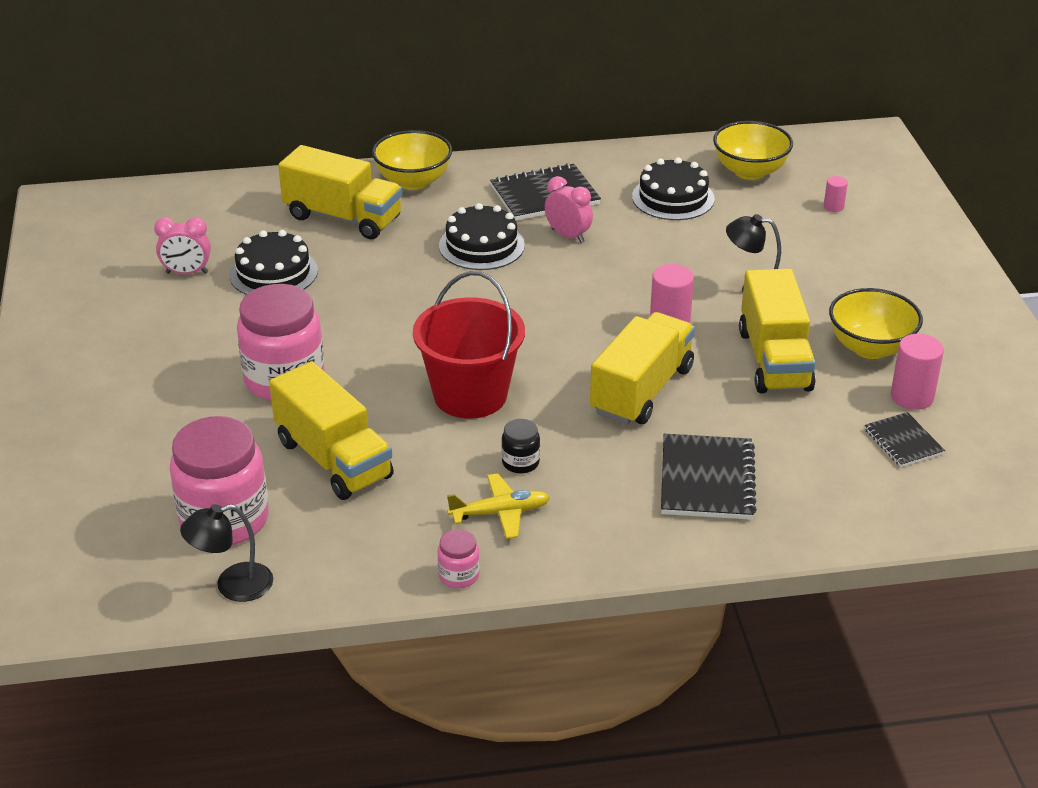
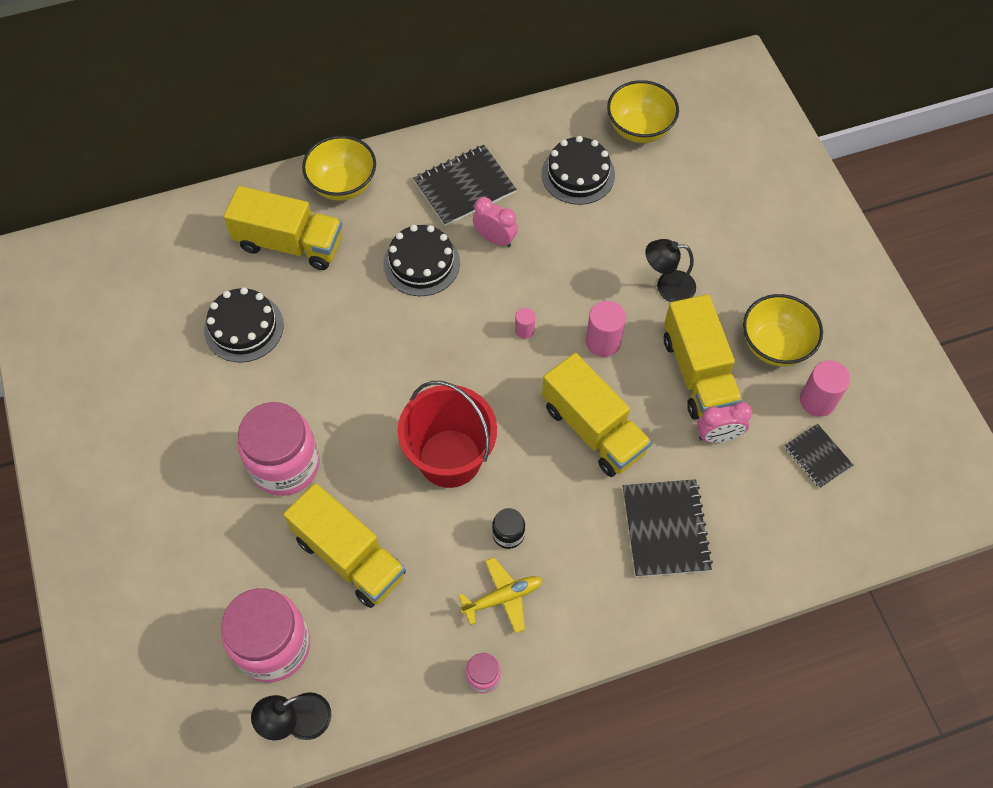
camera: 10 degrees left, 25 degrees up
pink clock [154,217,211,274] -> pink clock moved to [697,402,752,443]
yellow truck [590,312,695,425] -> yellow truck turned 120 degrees clockwise [542,353,652,477]
pink cylinder [824,176,848,212] -> pink cylinder moved to [515,308,535,339]

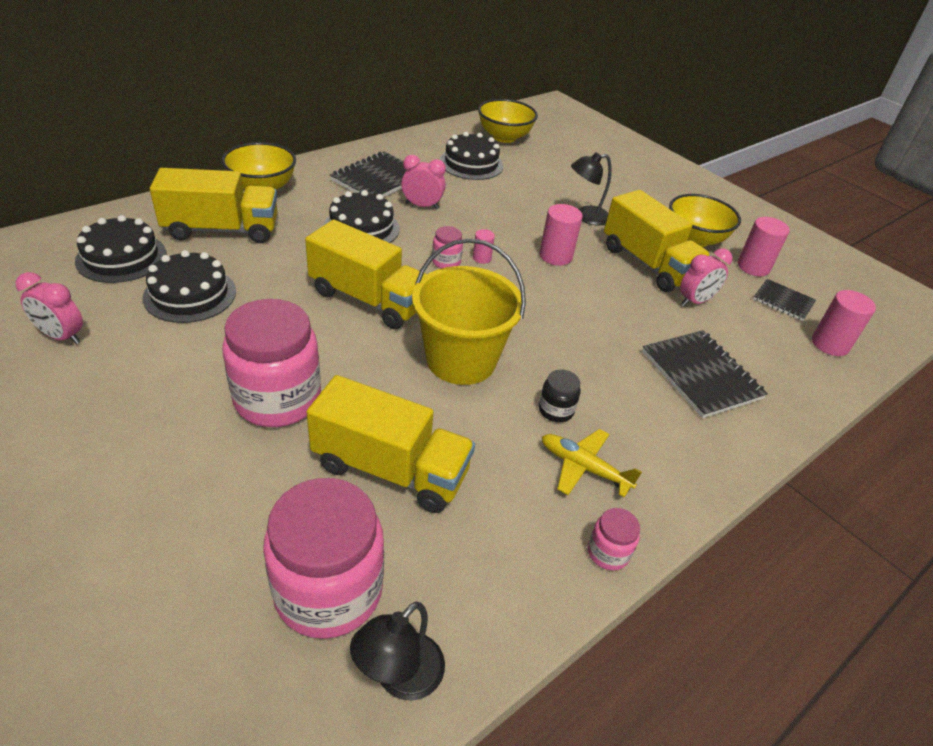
camera: 25 degrees left, 20 degrees down
red bucket [397,381,497,488] -> yellow bucket [412,238,526,385]
yellow plane [459,557,543,634] -> yellow plane turned 105 degrees counterclockwise [542,429,642,498]
yellow truck [542,353,652,477] -> yellow truck moved to [305,220,427,329]
none -> pink clock [15,272,83,344]
none -> black cake [75,215,166,283]
none -> pink jar [432,226,463,268]
none -> pink cylinder [812,290,876,356]

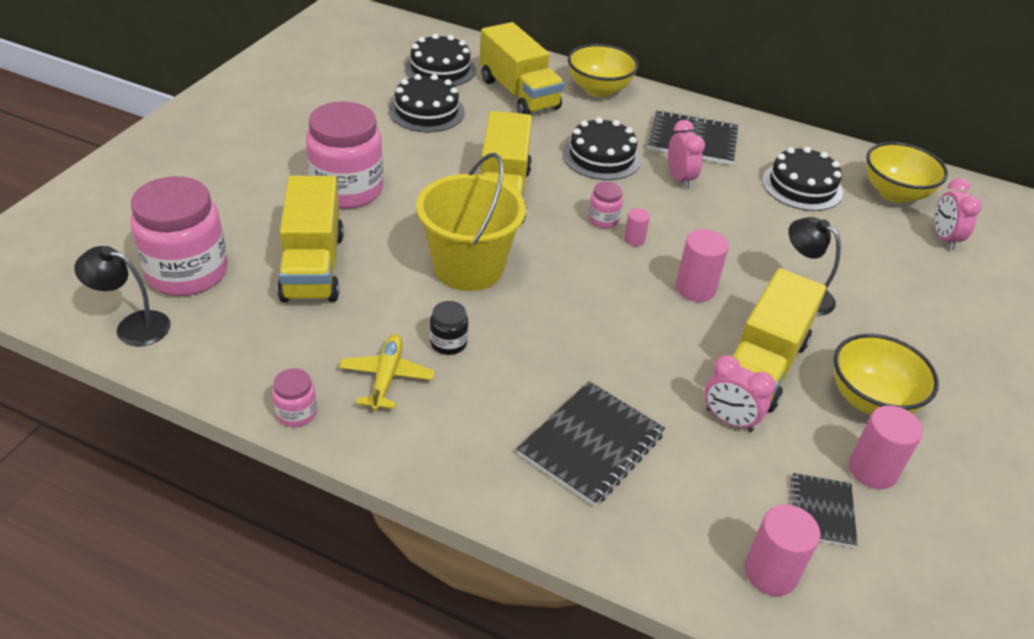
camera: 65 degrees right, 0 degrees up
pink clock [15,272,83,344] -> pink clock moved to [934,178,982,250]

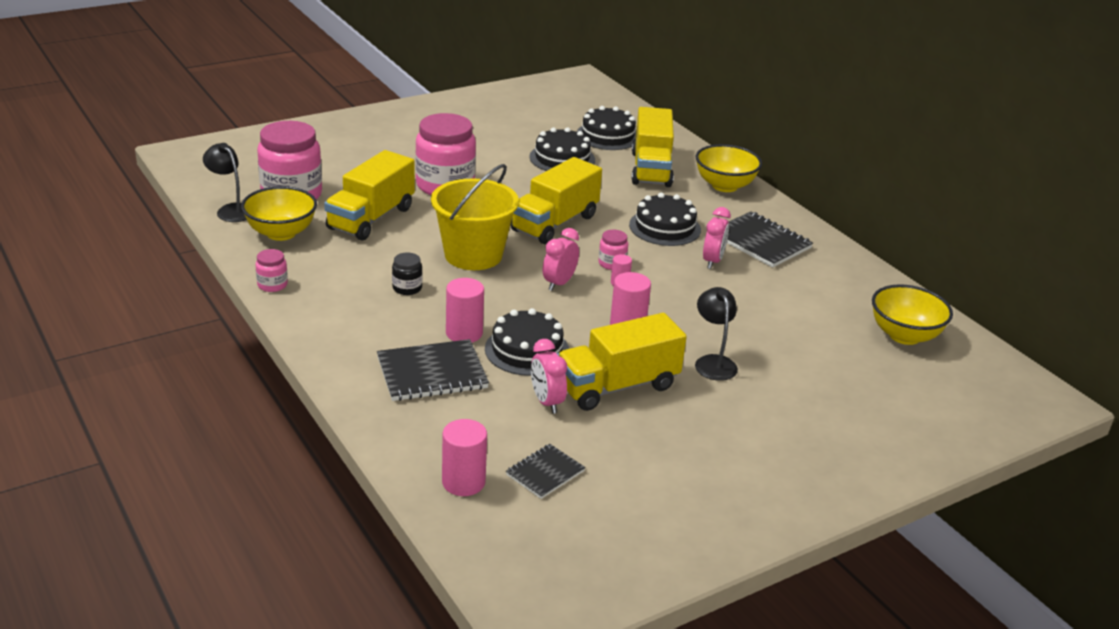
camera: 35 degrees right, 10 degrees down
yellow plane [339,334,435,411] -> none
black cake [762,147,843,211] -> black cake moved to [485,308,569,376]
yellow bowl [834,334,939,415] -> yellow bowl moved to [241,186,317,241]
pink cylinder [849,405,923,489] -> pink cylinder moved to [446,278,484,342]
pink clock [934,178,982,250] -> pink clock moved to [543,228,579,291]

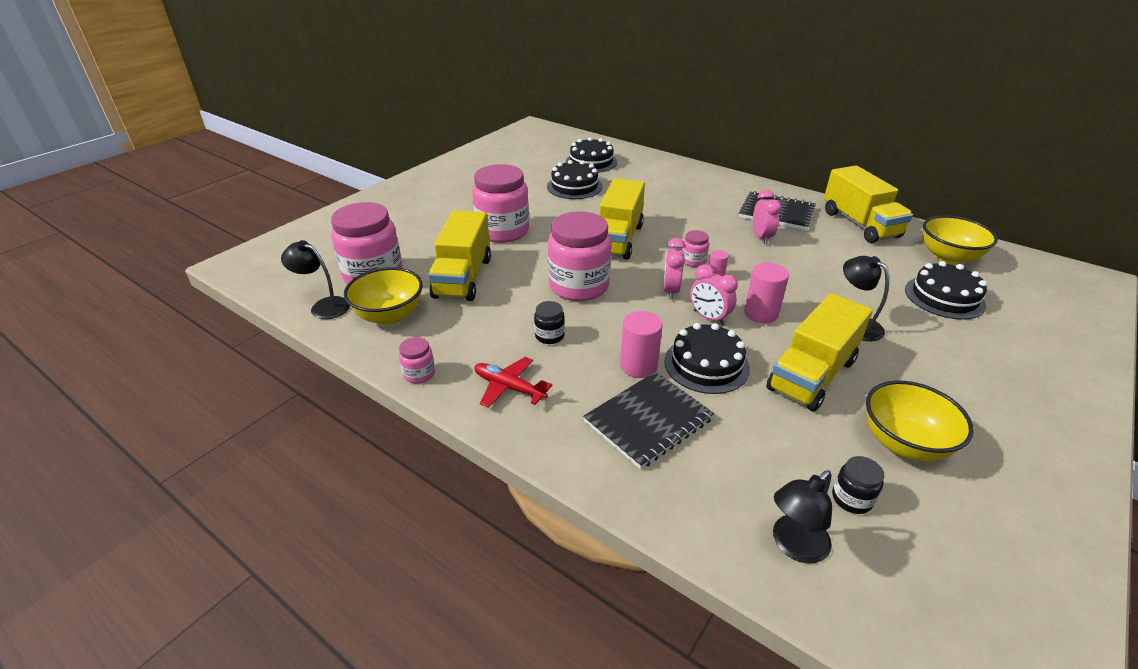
camera: 20 degrees left, 5 degrees up
yellow bucket [431,164,519,270] -> pink jar [548,211,611,301]
pink cylinder [442,419,487,496] -> black lamp [773,470,832,563]
black notebook [506,444,585,499] -> black jar [832,456,884,514]
pink clock [531,339,567,414] -> pink clock moved to [690,264,738,325]
black cake [629,193,701,246] -> black cake moved to [905,261,987,320]
yellow truck [631,107,674,187] -> yellow truck moved to [824,166,913,243]
yellow bowl [696,144,762,192] -> yellow bowl moved to [866,380,974,462]
none -> red plane [474,357,552,408]

